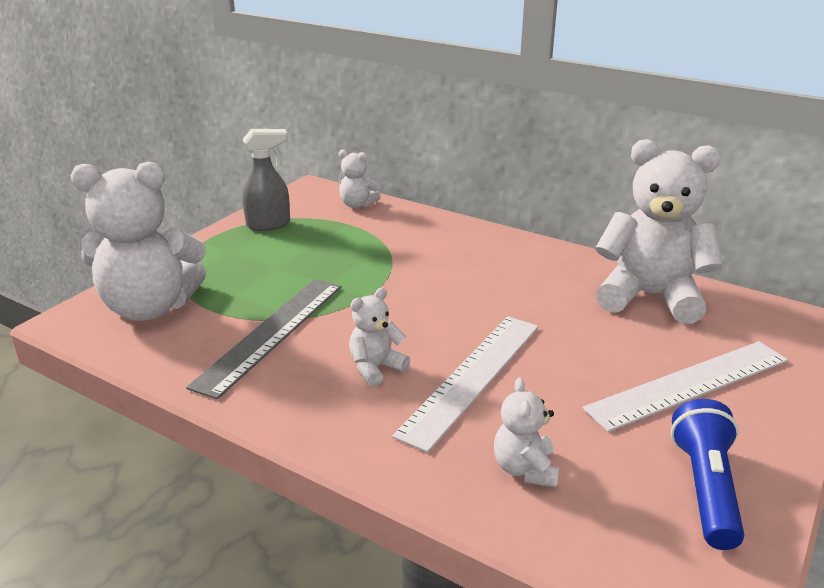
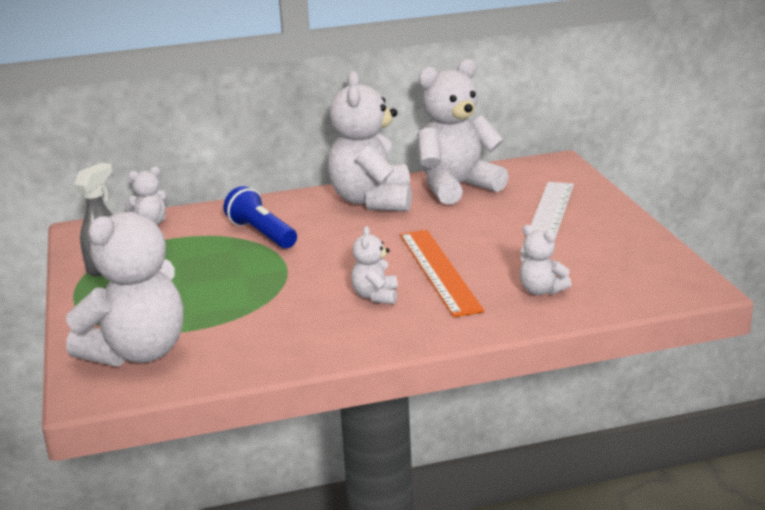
camera: 45 degrees left, 5 degrees down
grey ruler [186,279,341,399] -> none
white ruler [392,316,539,453] -> orange ruler [400,230,484,317]
blue flashlight [671,399,744,550] -> blue flashlight moved to [224,186,297,248]
none -> white teddy bear [328,71,412,211]

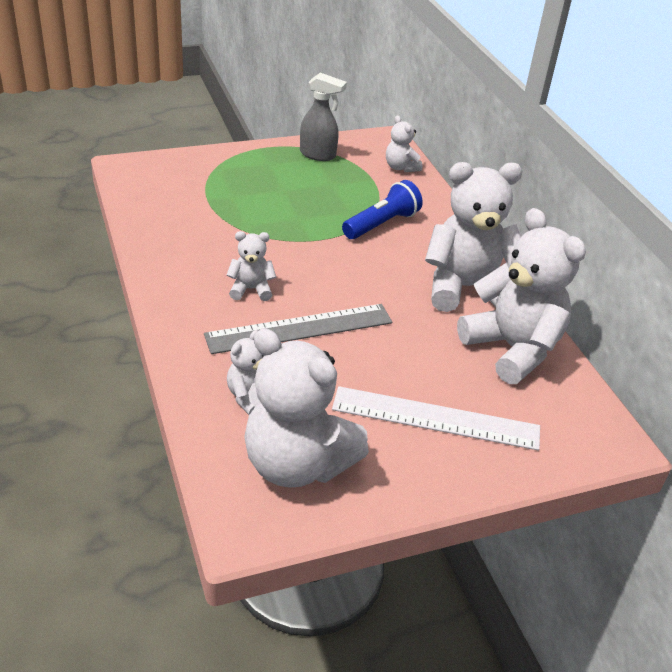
camera: 80 degrees right, 15 degrees up
white teddy bear [66,196,184,367] -> white teddy bear moved to [244,328,369,488]
orange ruler [400,230,484,317] -> grey ruler [204,304,392,354]

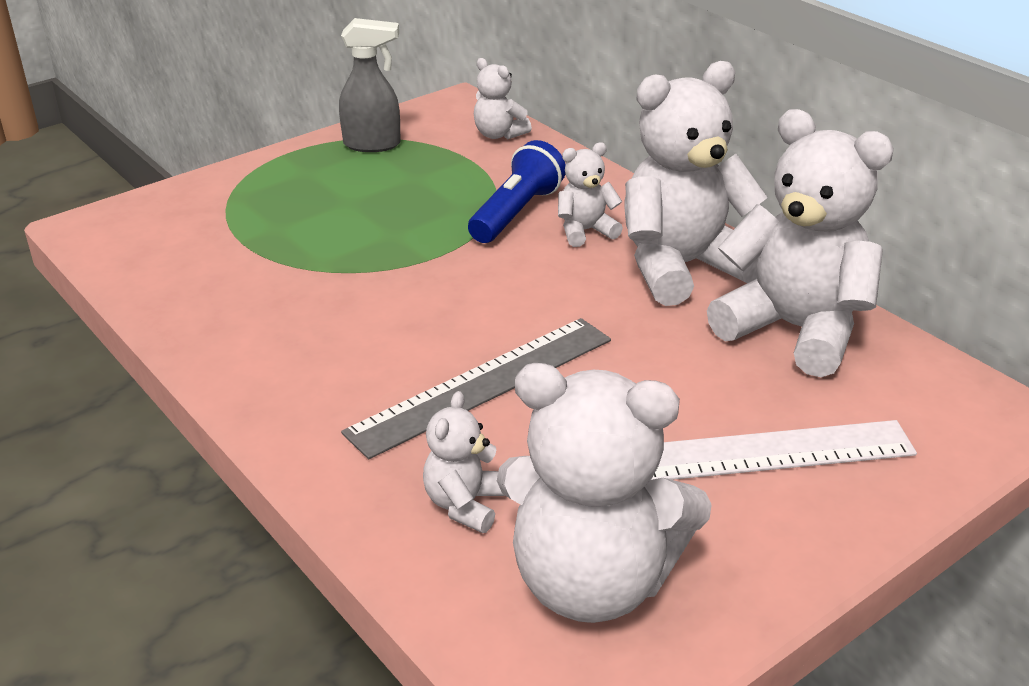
camera: 15 degrees left, 5 degrees down
white teddy bear [227,231,276,301] -> white teddy bear moved to [558,142,623,247]

